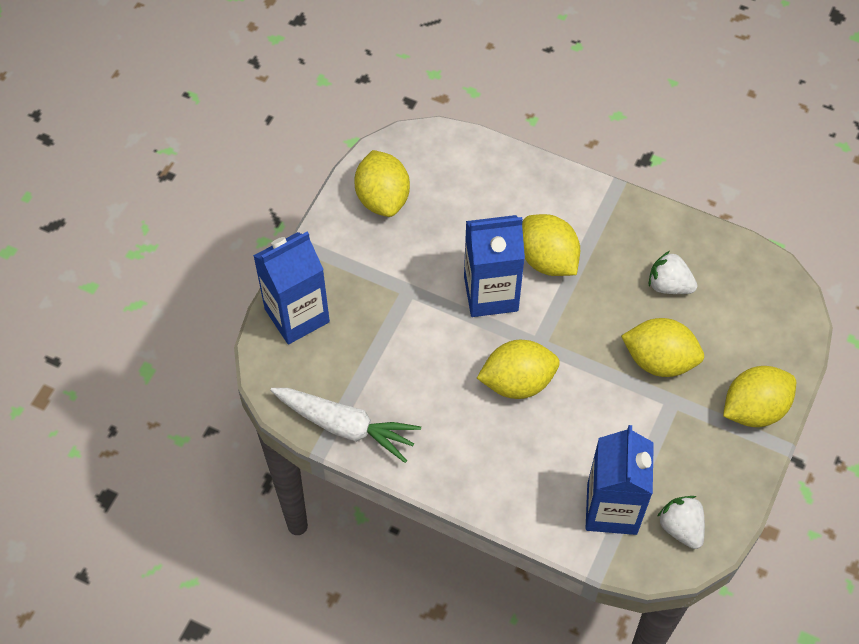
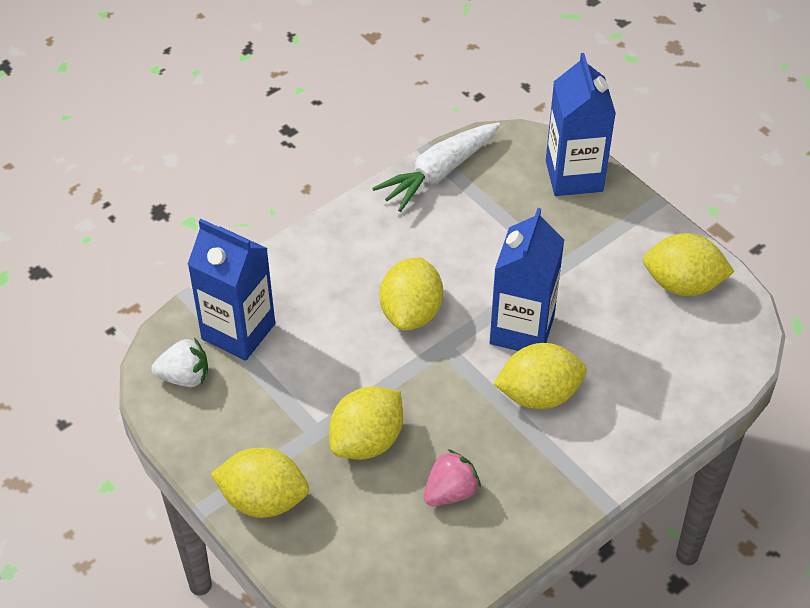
camera: 115 degrees right, 10 degrees down
white strawberry [649,251,698,294] -> pink strawberry [423,449,481,506]
yellow lemon [723,366,796,427] -> yellow lemon turned 75 degrees counterclockwise [211,447,309,518]

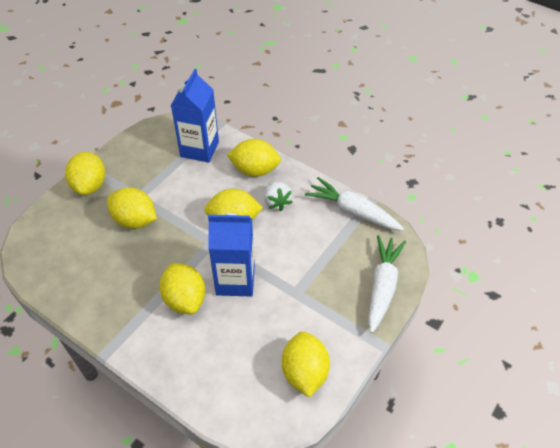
camera: 75 degrees right, 0 degrees up
white strawberry [151,338,208,387] -> white strawberry moved to [264,181,293,211]
pink strawberry [423,449,481,506] -> none
blue carton [546,53,616,196] -> white carrot [368,235,406,333]
none -> yellow lemon [227,139,281,177]

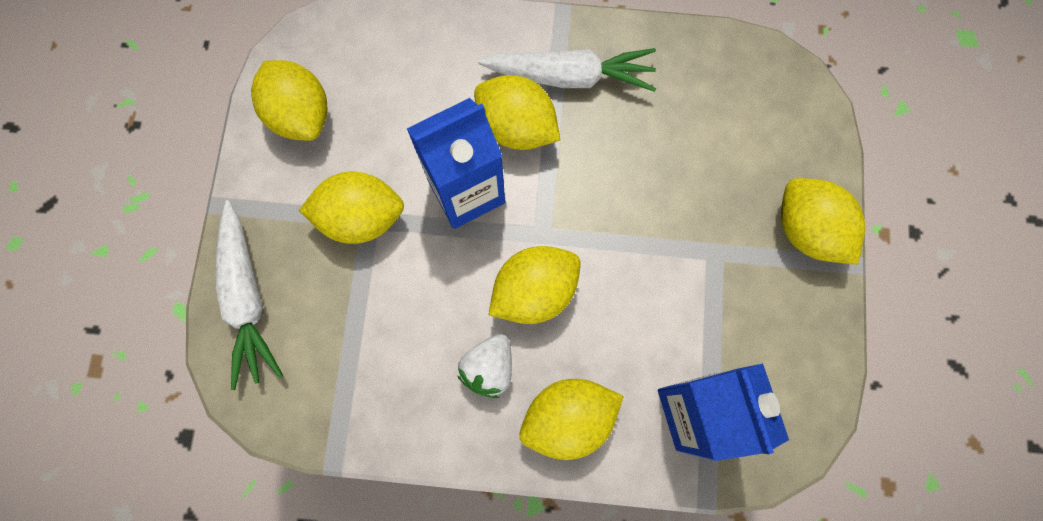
camera: 150 degrees right, 25 degrees up
yellow lemon [107,188,157,229] -> yellow lemon moved to [299,171,404,244]
white strawberry [264,181,293,211] -> white strawberry turned 105 degrees counterclockwise [458,334,512,398]
white carrot [305,177,404,231] -> white carrot moved to [478,48,656,92]

